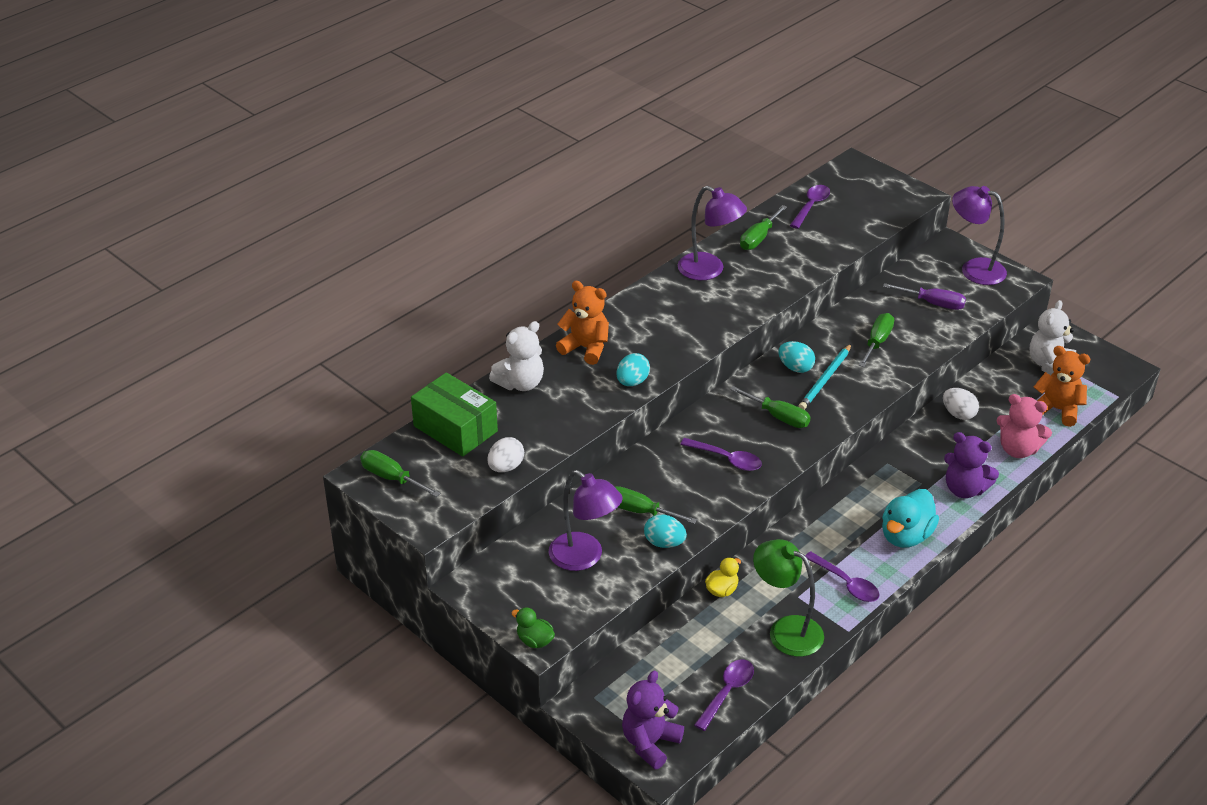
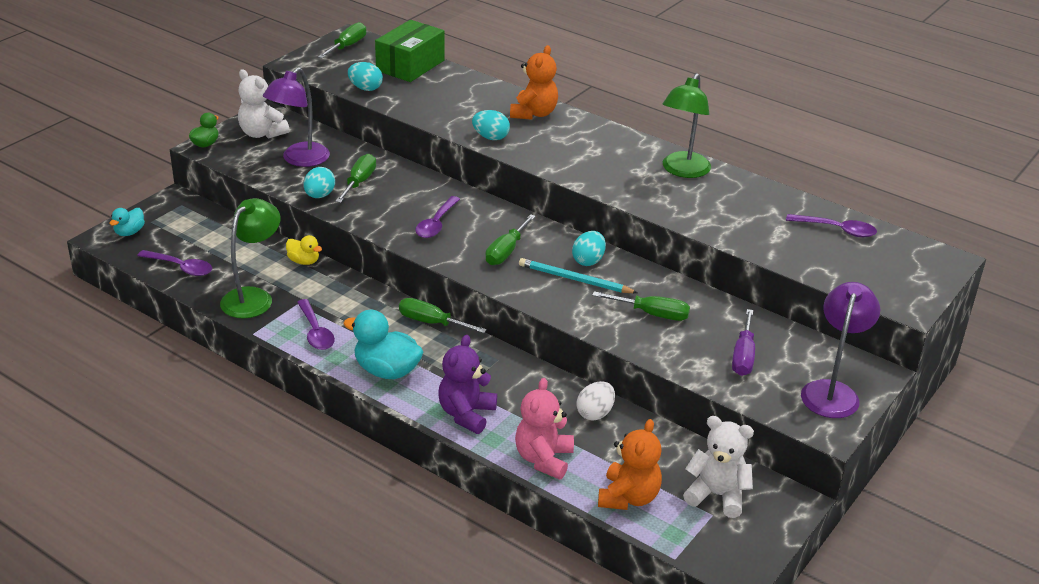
camera: 80 degrees right, 5 degrees down
white egg [487,437,524,472] -> turquoise egg [348,62,383,91]
white teddy bear [489,321,544,391] -> white teddy bear moved to [238,69,290,138]
purple teddy bear [622,671,684,770] -> turquoise duck [110,208,145,236]
purple lamp [678,186,747,280] -> green lamp [663,73,711,178]
green screwdriver [740,205,787,250] -> green screwdriver moved to [399,298,487,333]
purple spoon [805,552,879,602] -> purple spoon turned 60 degrees counterclockwise [297,299,335,350]

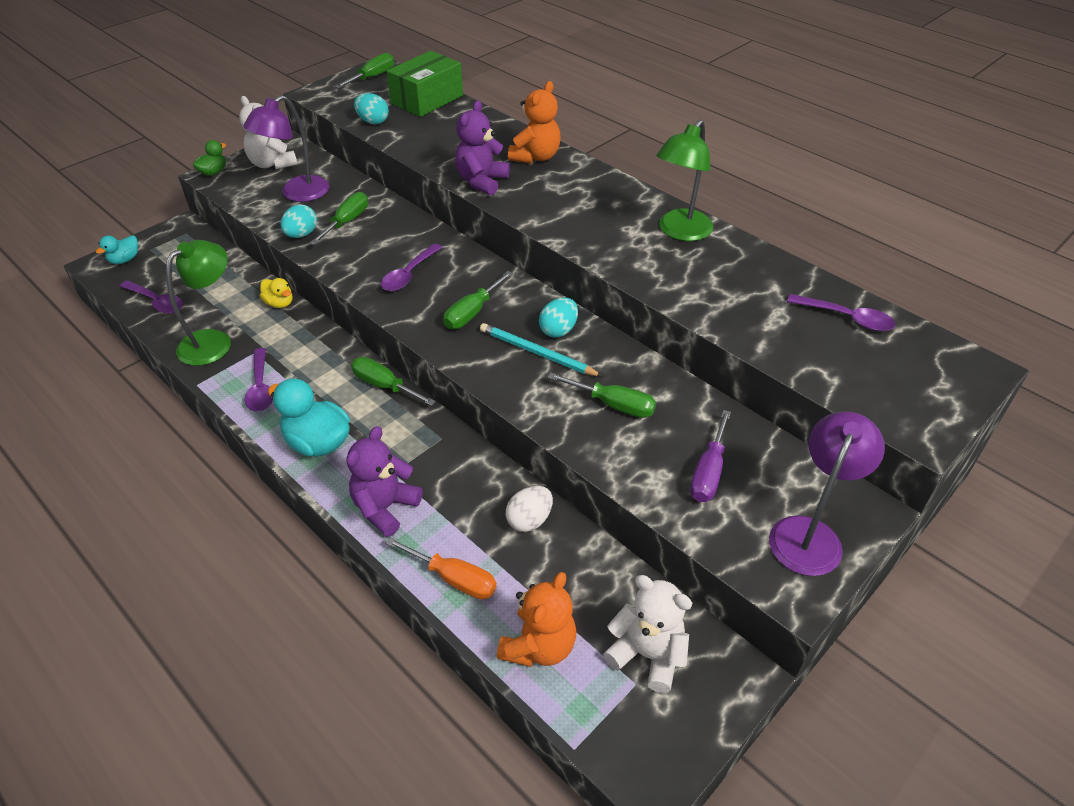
camera: 10 degrees right, 10 degrees up
turquoise egg [472,110,510,140] -> purple teddy bear [455,100,510,196]
pink teddy bear [515,378,574,480] -> orange screwdriver [386,537,497,599]

